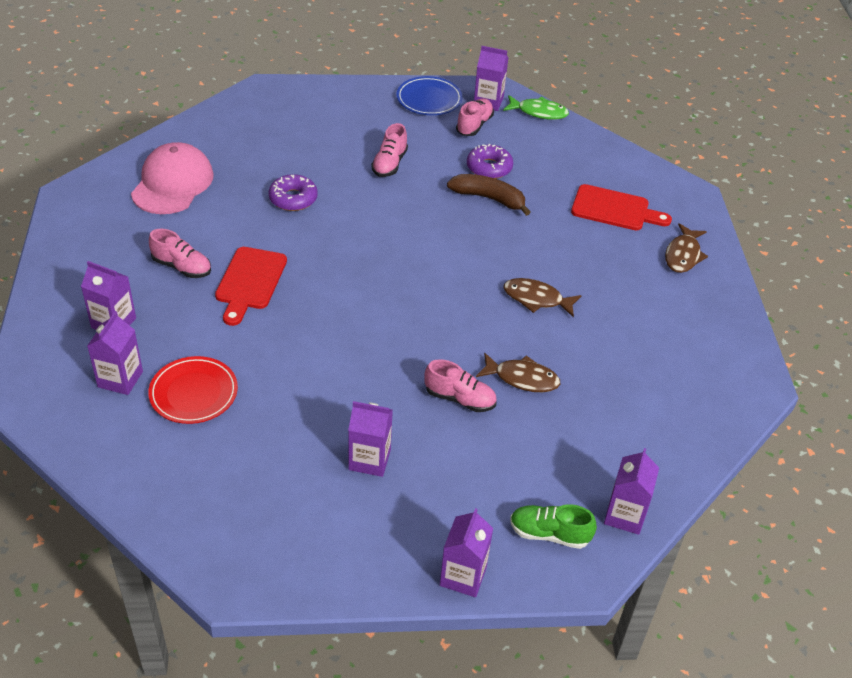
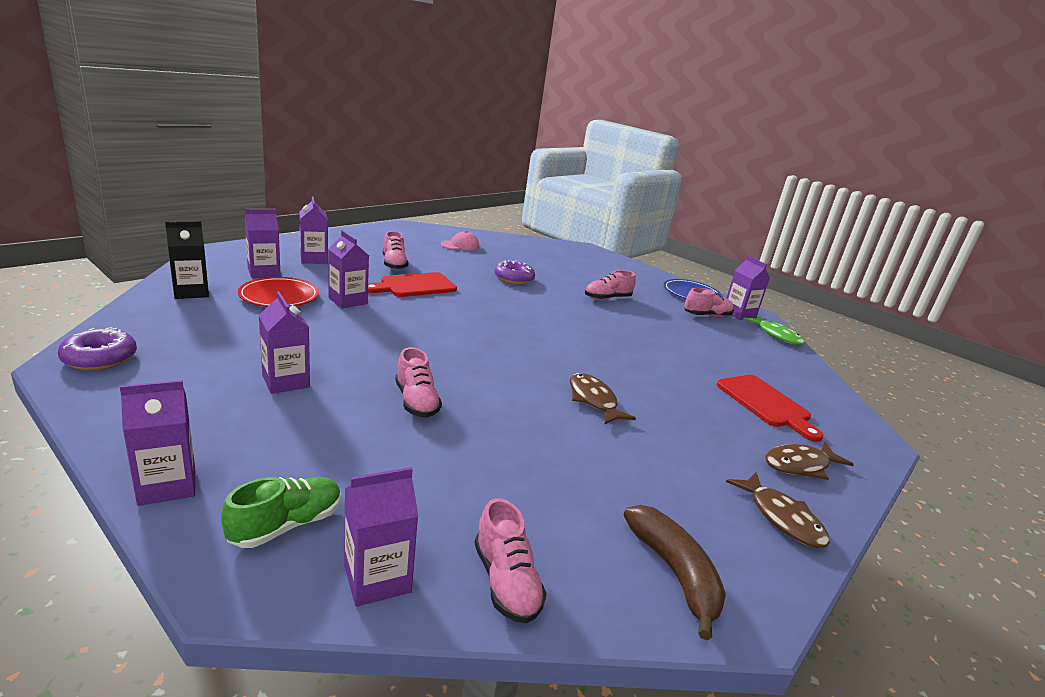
camera: 45 degrees right, 20 degrees down
pink cap [131,142,213,214] -> pink cap [441,231,479,250], size x0.54
brown banana [447,174,530,216] -> brown banana moved to [624,505,726,640]
purple donut [467,144,513,179] -> purple donut moved to [58,327,137,370]
brown fish [476,353,560,392] -> brown fish moved to [726,472,830,548]
green shoe [510,504,597,549] -> green shoe turned 75 degrees clockwise [221,477,341,548]
none -> black carton [165,222,209,299]
none -> purple carton [328,230,369,308]
none -> pink shoe [475,498,547,624]

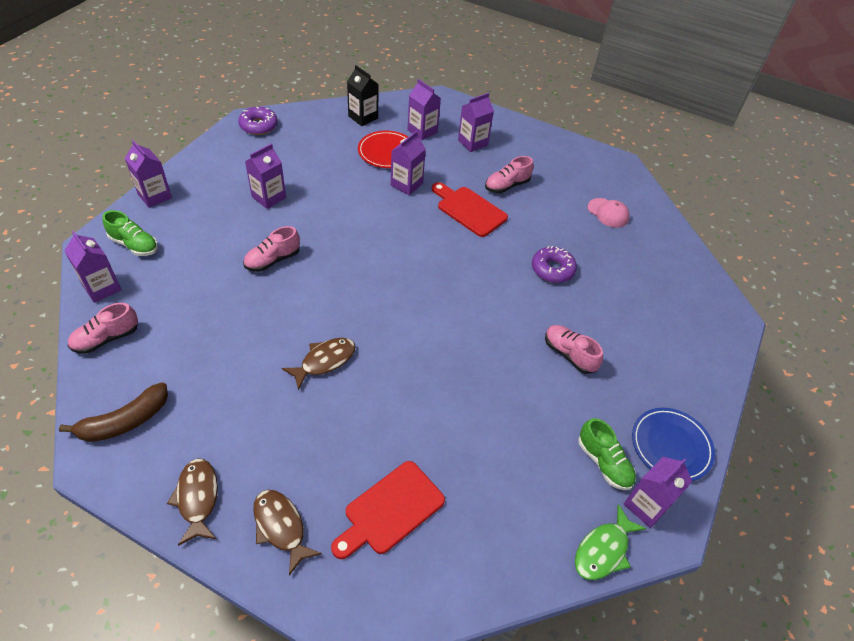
camera: 75 degrees right, 25 degrees up
pink shoe [684,288,734,317] -> green shoe [578,418,636,490]
brown fish [726,472,830,548] -> brown fish turned 120 degrees clockwise [167,458,218,546]

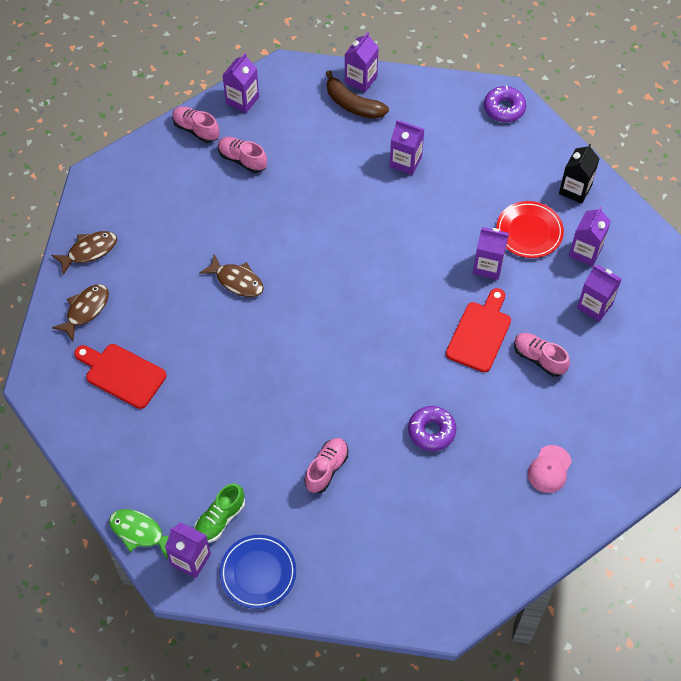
camera: 75 degrees right, 10 degrees up
brown banana [59,382,168,442] -> brown banana moved to [326,70,389,119]
green shoe [102,210,158,256] -> none
pink shoe [243,226,300,272] -> pink shoe moved to [218,137,267,173]

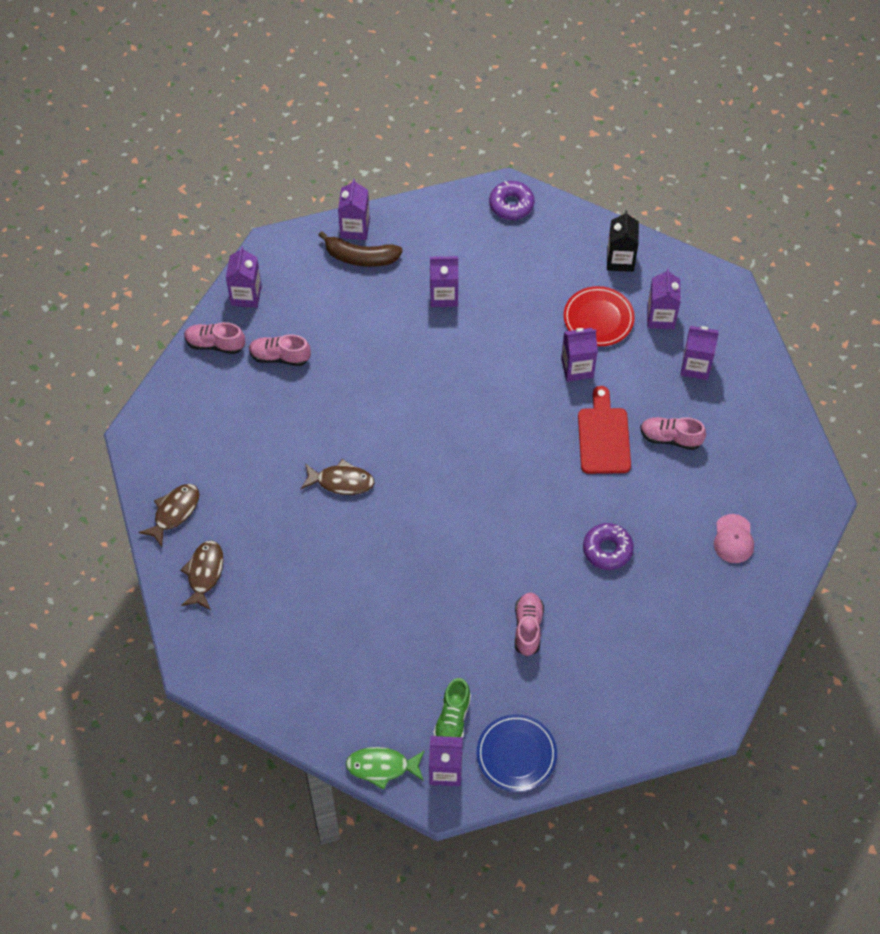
camera: 25 degrees left, 0 degrees up
red cutting board [74,344,166,409] -> none

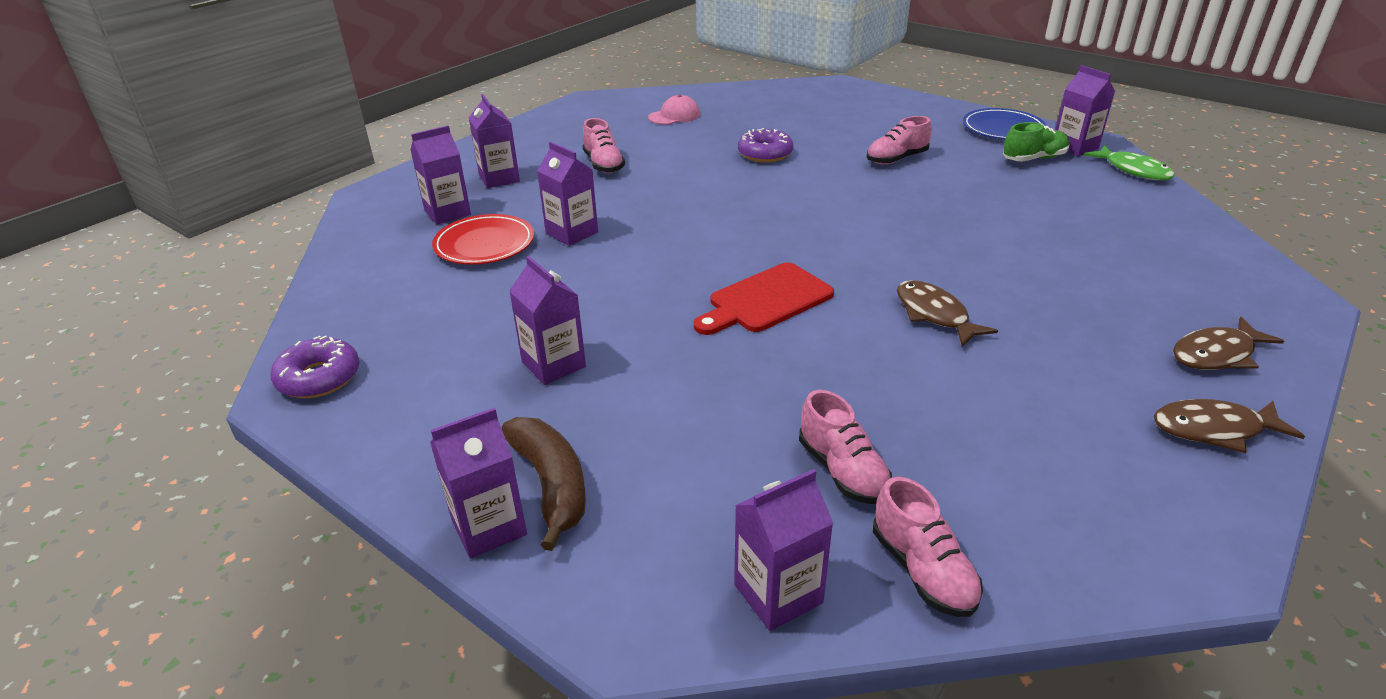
camera: 125 degrees left, 25 degrees down
red cutting board [578,386,631,474] -> red cutting board moved to [694,262,834,335]
black carton [607,211,639,272] -> none

